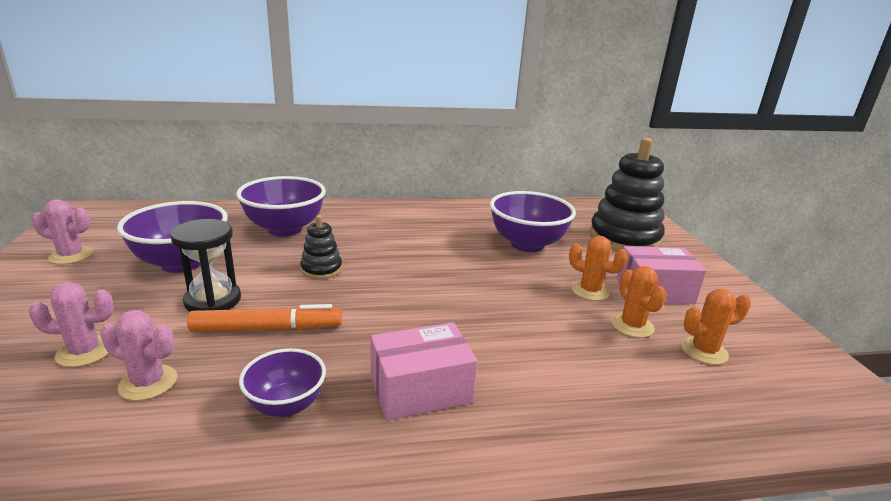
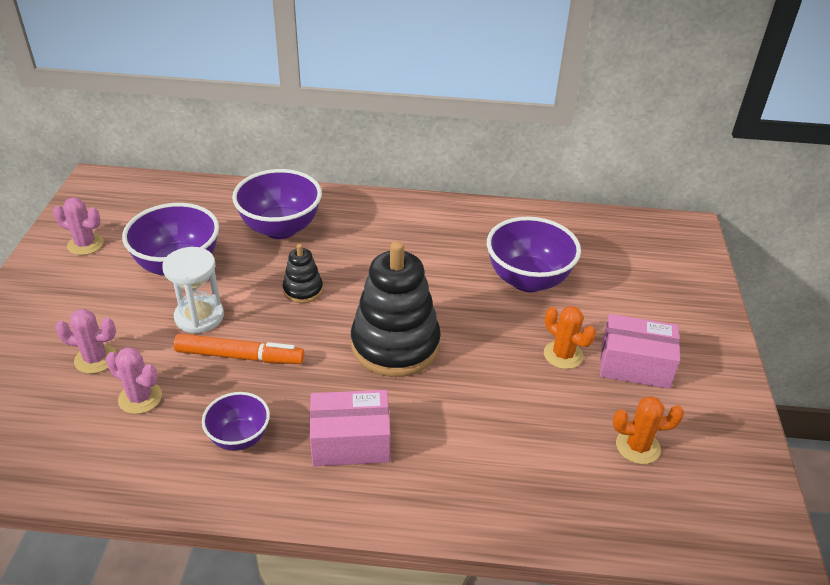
camera: 15 degrees right, 15 degrees up
black hourglass [170,219,241,312] -> white hourglass [162,247,224,333]
black stacking toy [589,138,665,251] -> black stacking toy moved to [351,241,441,377]
orange cactus [611,266,667,338] -> none

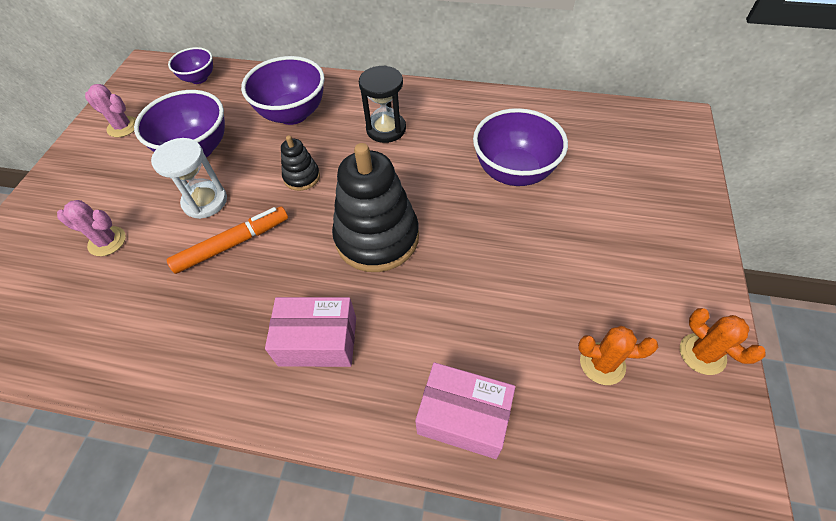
camera: 10 degrees right, 15 degrees up
pink cactus [106,347,162,414] -> none
orange marker [174,334,305,364] -> orange marker turned 45 degrees counterclockwise [167,206,288,274]
purple bowl [202,392,270,451] -> purple bowl moved to [168,47,213,84]
orange cactus [544,306,596,369] -> orange cactus moved to [680,308,766,375]
pink box [600,314,680,389] -> pink box moved to [415,362,515,459]
none -> black hourglass [359,65,406,143]

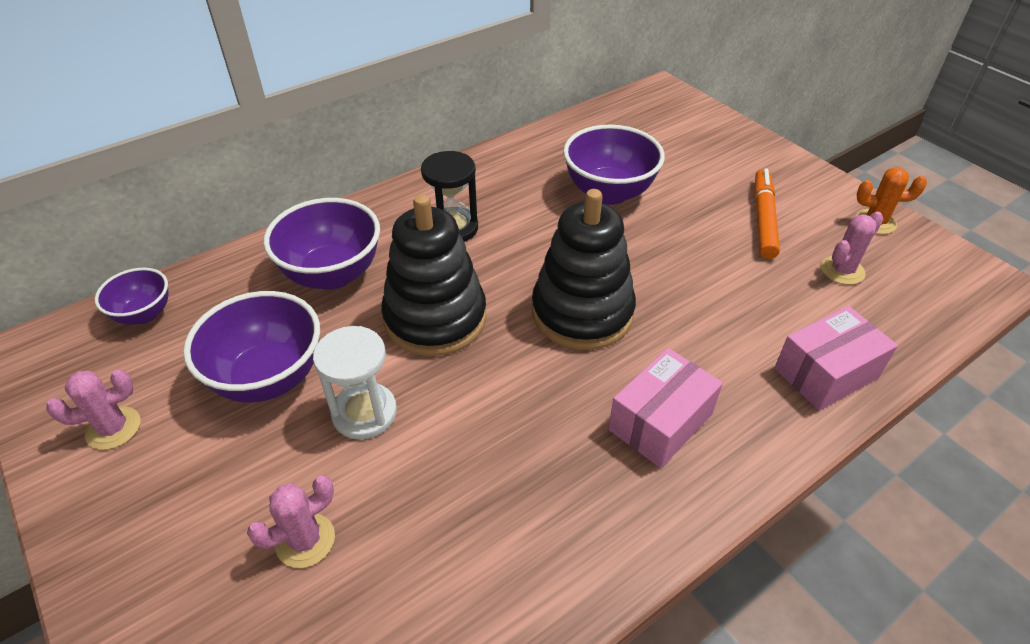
camera: 50 degrees left, 10 degrees down
orange marker [167,206,288,274] -> orange marker moved to [754,168,780,259]
black stacking toy [281,135,320,191] -> black stacking toy [381,194,487,356], size x2.08
orange cactus [578,326,658,385] -> pink cactus [821,211,883,285]

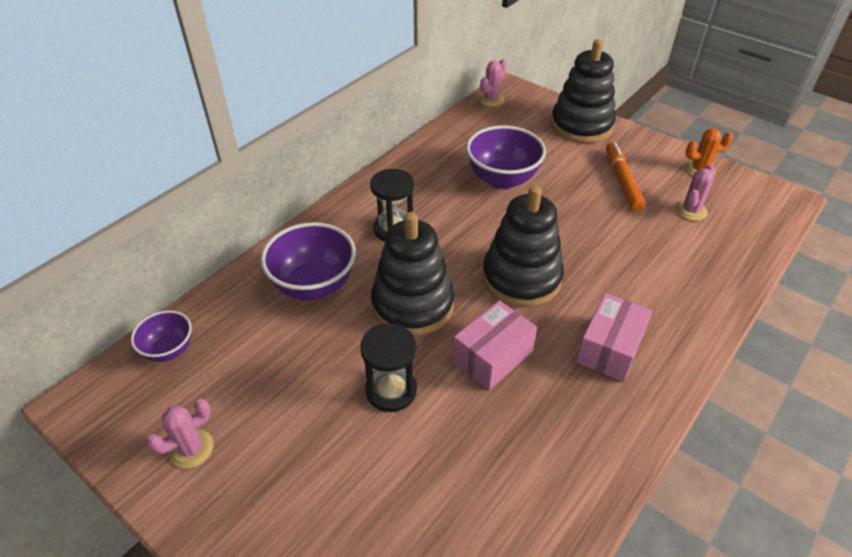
camera: 15 degrees left, 0 degrees up
purple bowl [183,291,320,403] -> none
pink cactus [247,476,335,568] -> pink cactus moved to [478,59,507,107]
white hourglass [313,326,397,439] -> black hourglass [360,323,417,412]
pink box [774,306,898,411] -> pink box moved to [453,300,537,390]
none -> black stacking toy [551,39,616,143]

